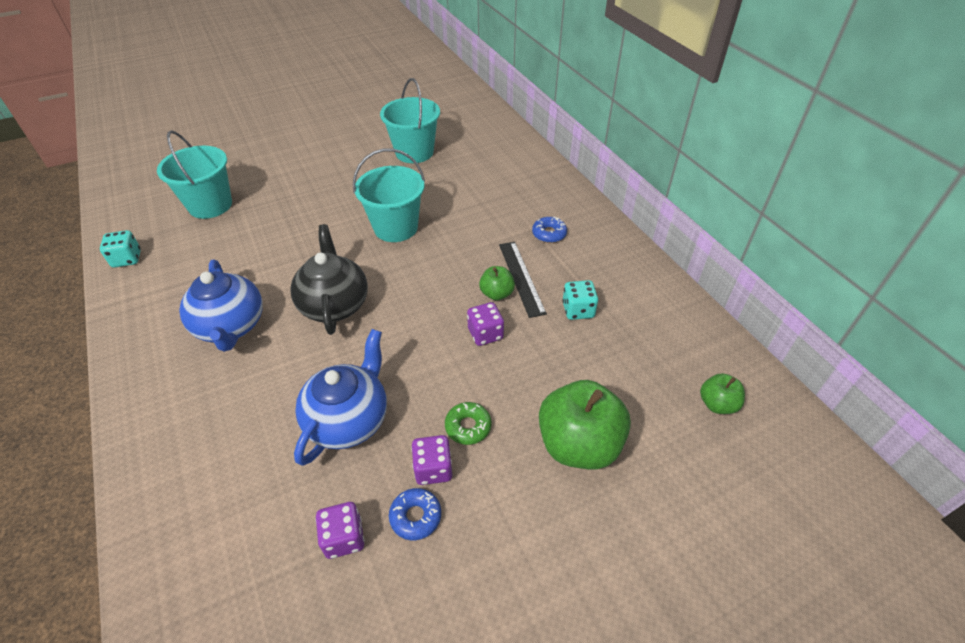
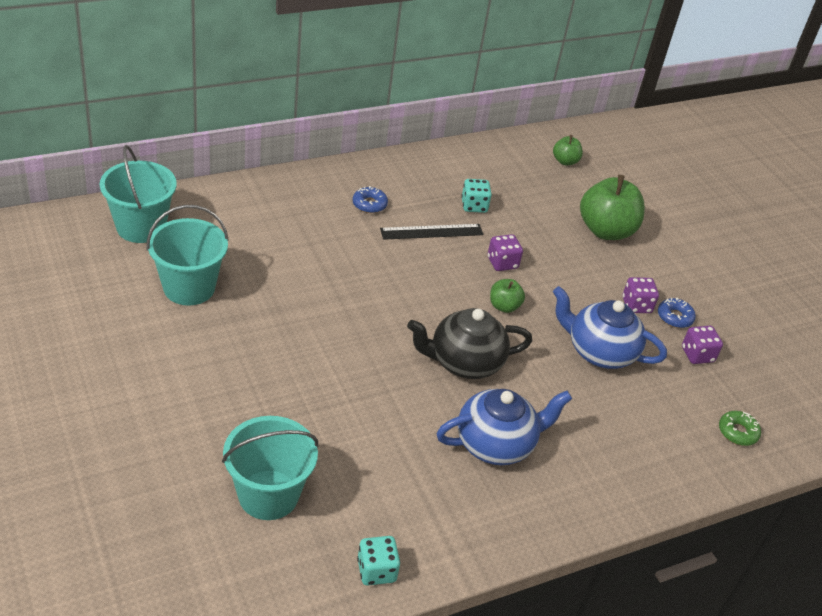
camera: 95 degrees left, 5 degrees down
turquoise bucket [353,148,425,242] -> turquoise bucket moved to [100,145,177,243]
green donut [445,402,491,445] -> green donut moved to [719,411,761,446]
green apple [479,266,515,301] -> green apple moved to [490,279,525,313]

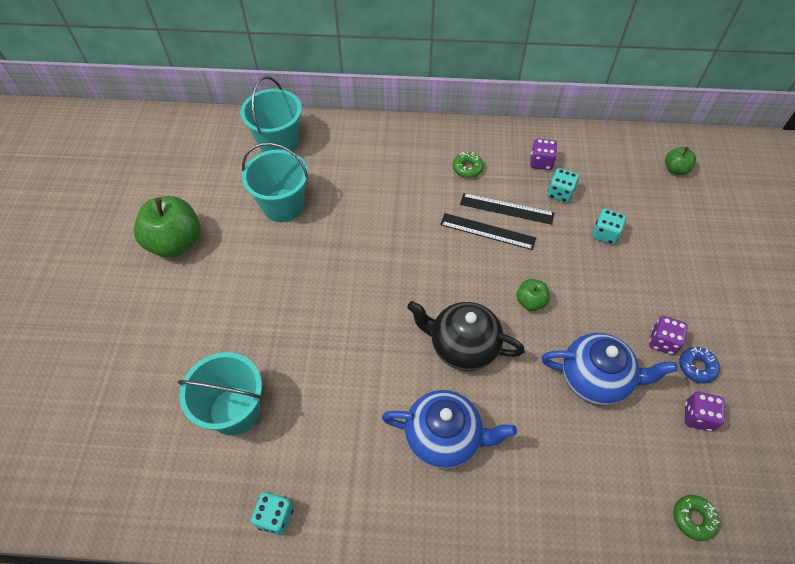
camera: 35 degrees right, 15 degrees up
blue donut [352,186,388,213] -> green donut [452,152,484,178]
purple dice [487,234,523,271] -> purple dice moved to [530,138,557,170]
blue teapot [553,286,667,369] -> blue teapot turned 135 degrees clockwise [541,333,678,405]
green apple [580,175,645,240] -> green apple moved to [134,196,201,258]
none -> black ruler [440,213,536,250]
none -> turquoise dice [592,209,626,245]

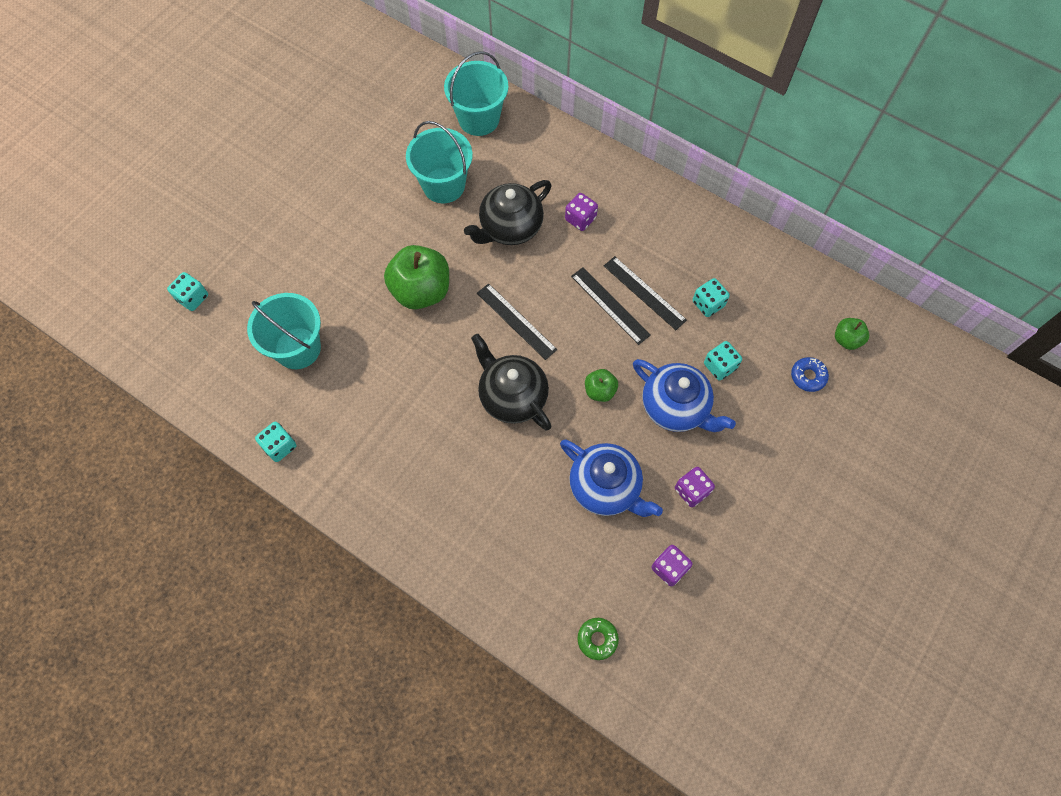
camera: 30 degrees right, 10 degrees up
green apple [134,196,201,258] -> green apple moved to [384,245,449,309]
blue teapot [382,390,517,469] -> blue teapot moved to [633,359,736,432]
green donut [452,152,484,178] -> none
purple dice [530,138,557,170] -> purple dice moved to [565,193,598,231]
blue donut [679,347,720,383] -> blue donut moved to [791,357,829,392]
none -> turquoise dice [167,272,208,311]
none -> black teapot [464,180,552,245]
none -> black ruler [477,283,557,360]

